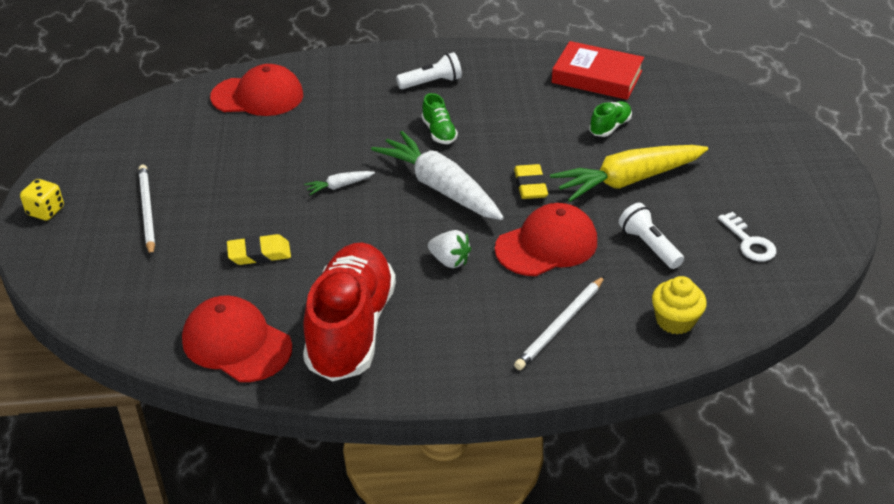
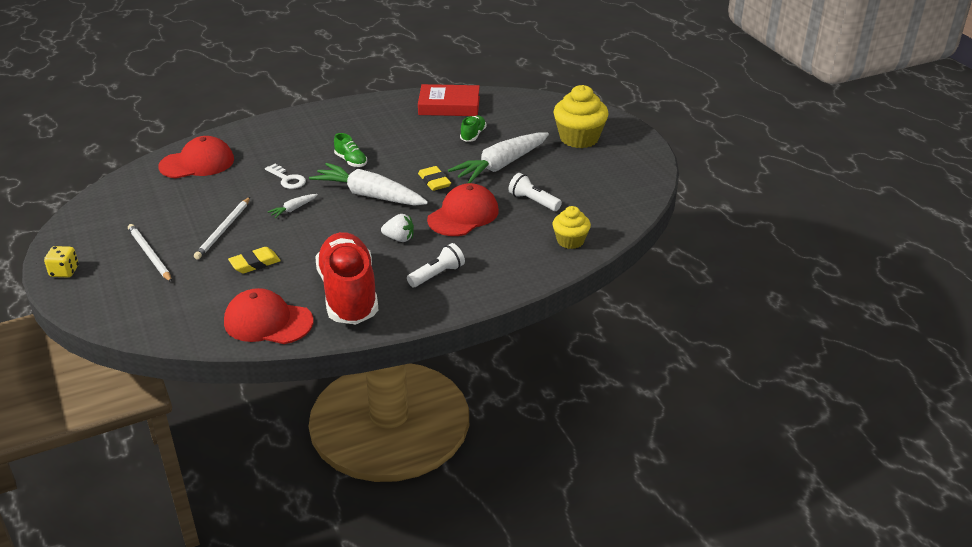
camera: 20 degrees left, 5 degrees down
white flashlight [396,52,462,89] -> white flashlight moved to [407,243,465,287]
white pencil [514,276,605,370] -> white pencil moved to [194,197,250,260]
yellow carrot [550,145,708,202] -> white carrot [448,133,549,183]
white key [718,212,776,261] -> white key moved to [265,164,306,189]
none -> yellow cupcake [553,85,609,148]

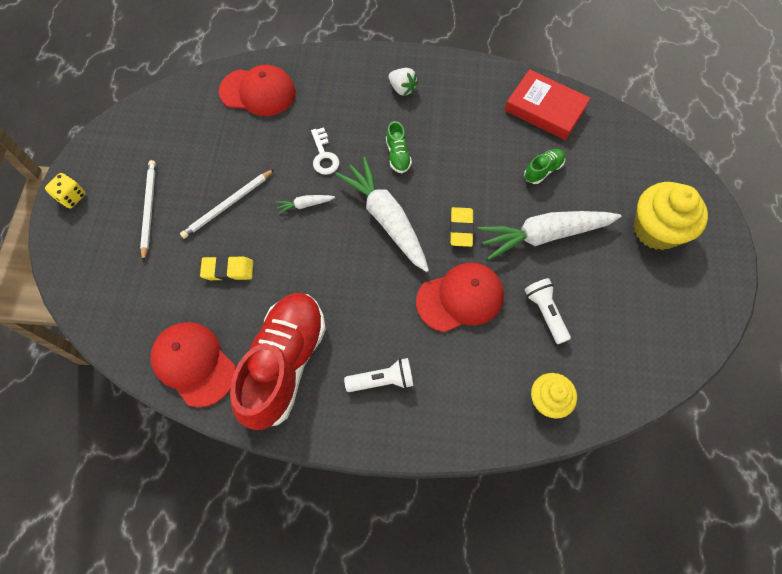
camera: 30 degrees right, 30 degrees up
white strawberry [381,214,414,242] -> white strawberry moved to [388,68,418,96]

